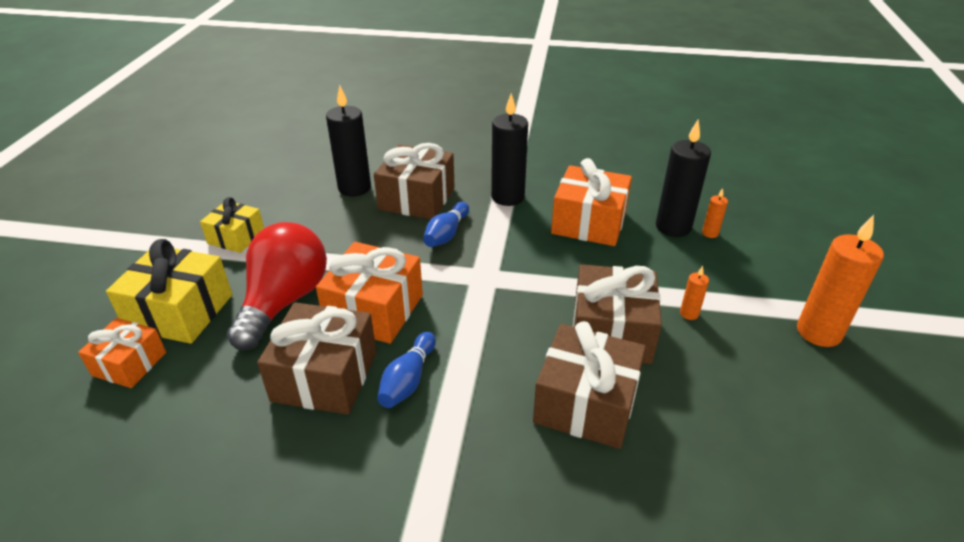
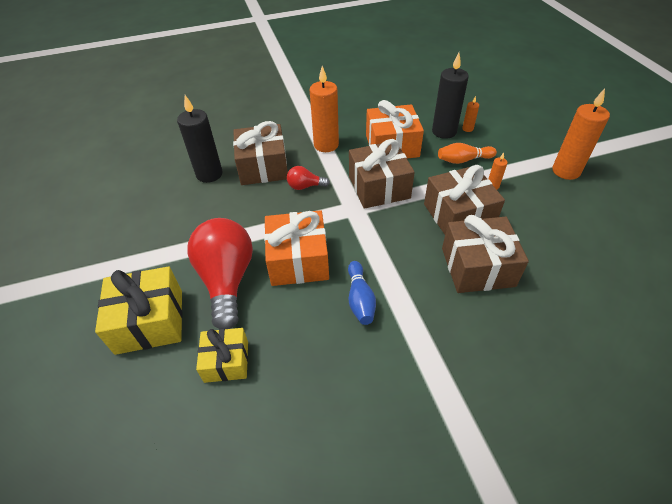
camera: 25 degrees left, 10 degrees up
orange gift [78,318,166,388] -> none
yellow gift [200,197,264,253] -> yellow gift moved to [196,328,248,383]
brown gift [257,302,376,415] -> brown gift moved to [349,139,415,209]
blue bowling pin [423,202,469,247] -> red light bulb [287,166,330,190]
black candle [491,93,528,206] -> orange candle [309,66,339,152]
none -> orange bowling pin [438,143,497,164]

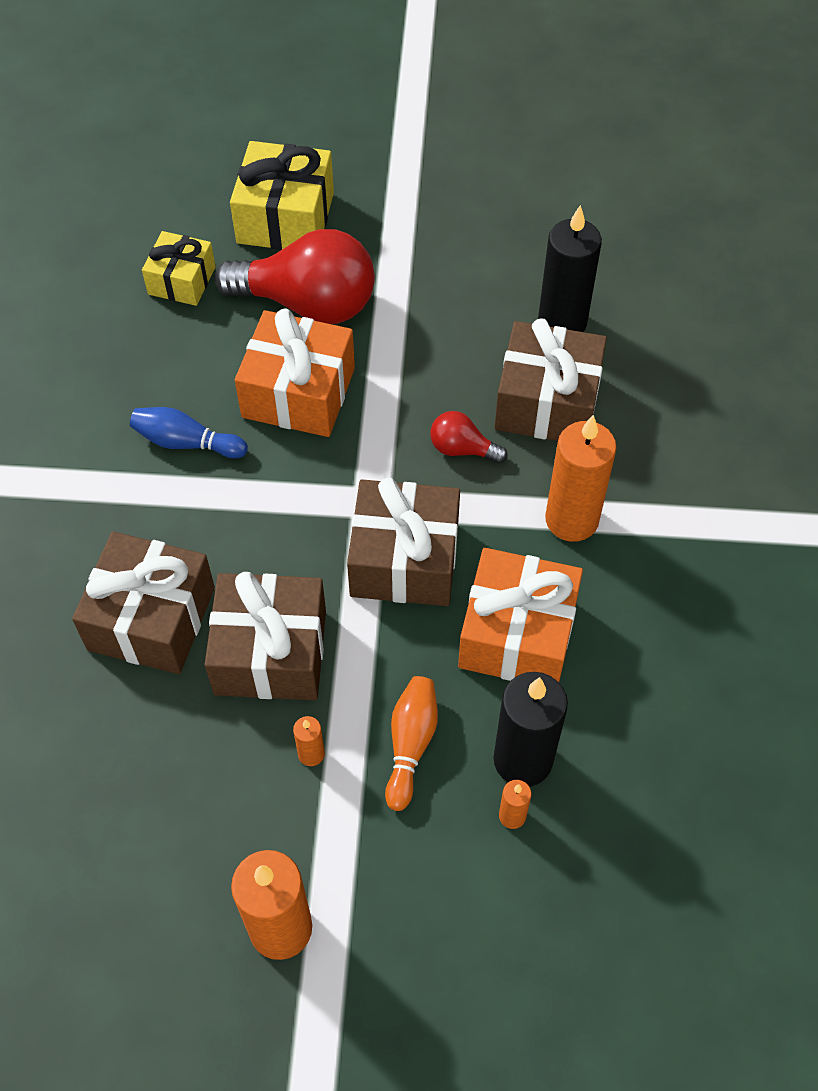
camera: 110 degrees right, 10 degrees up
red light bulb [287,166,330,190] -> red light bulb turned 90 degrees counterclockwise [430,411,508,464]

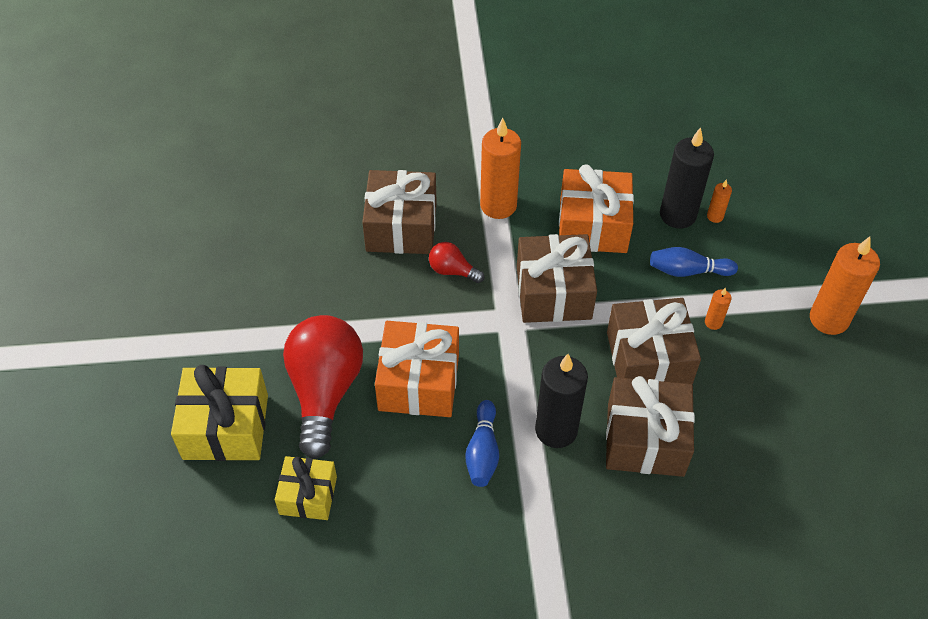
camera: 100 degrees left, 5 degrees down
orange bowling pin [385,676,438,811] -> blue bowling pin [650,247,738,277]
red light bulb [430,411,508,464] -> red light bulb turned 105 degrees clockwise [429,242,484,283]
black candle [538,205,602,332] -> black candle moved to [535,354,588,448]

